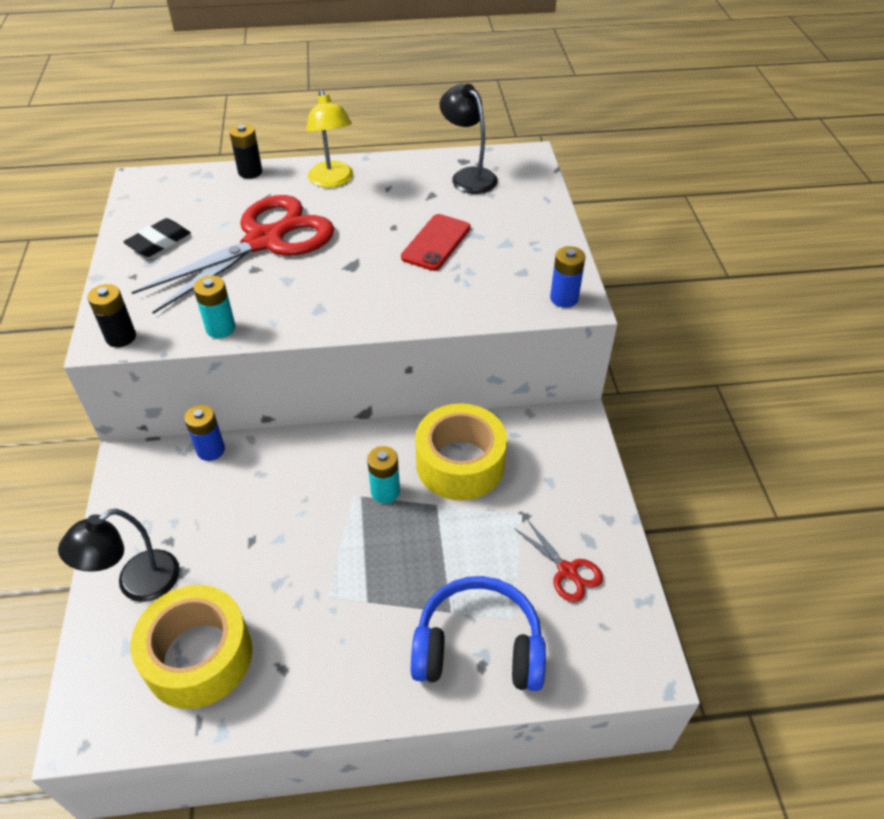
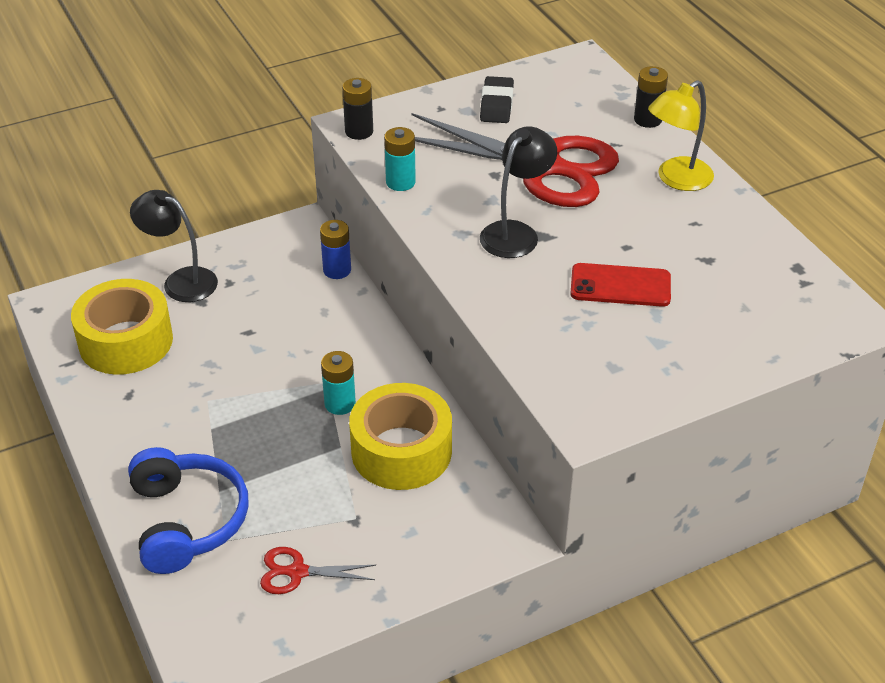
camera: 70 degrees right, 5 degrees down
black eraser [123,218,191,257] -> black eraser turned 75 degrees clockwise [480,76,514,123]
black lamp [440,84,498,194] -> black lamp moved to [480,126,557,258]
red scissors [514,519,603,602] -> red scissors turned 60 degrees clockwise [260,547,376,594]
blue battery [550,246,586,308] -> none

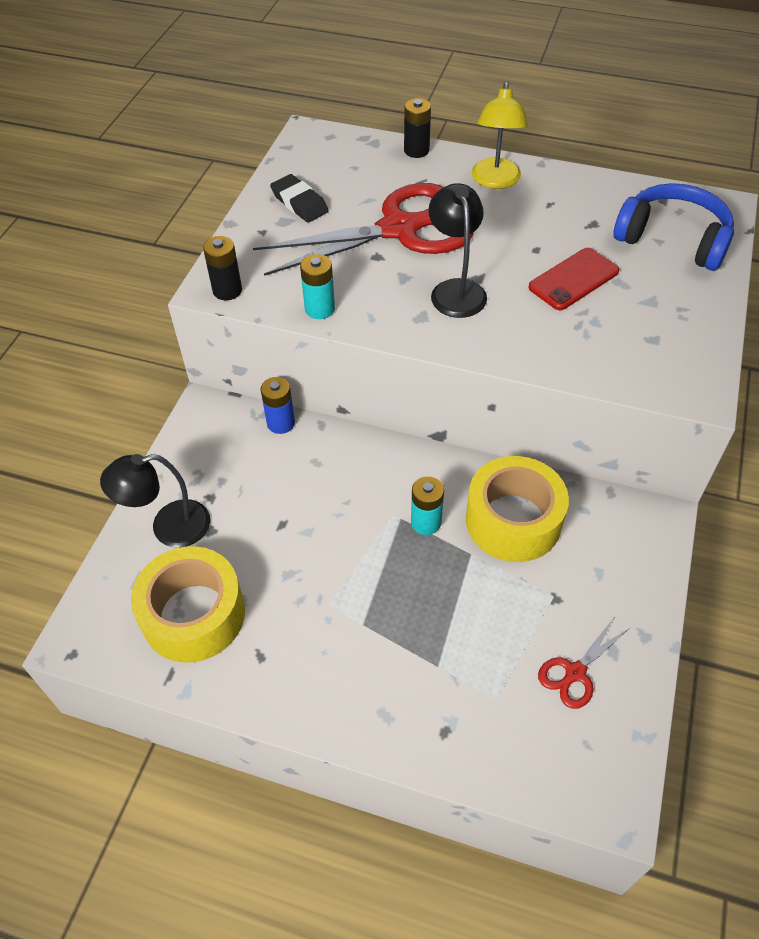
camera: 45 degrees left, 10 degrees up
blue headphones [128,447,249,574] -> blue headphones moved to [614,183,734,271]

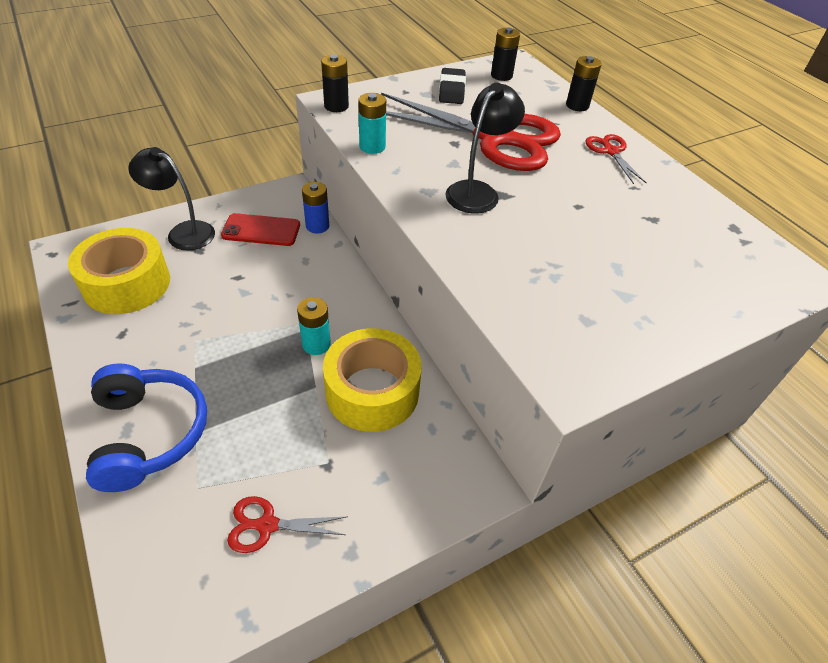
camera: 40 degrees right, 5 degrees down
yellow lamp [472,81,528,189] -> red scissors [585,134,647,184]
red phone [528,248,619,310] -> red phone moved to [221,213,300,246]
blue headphones [614,183,734,271] -> blue headphones moved to [86,363,207,492]
none -> black battery [491,27,520,81]

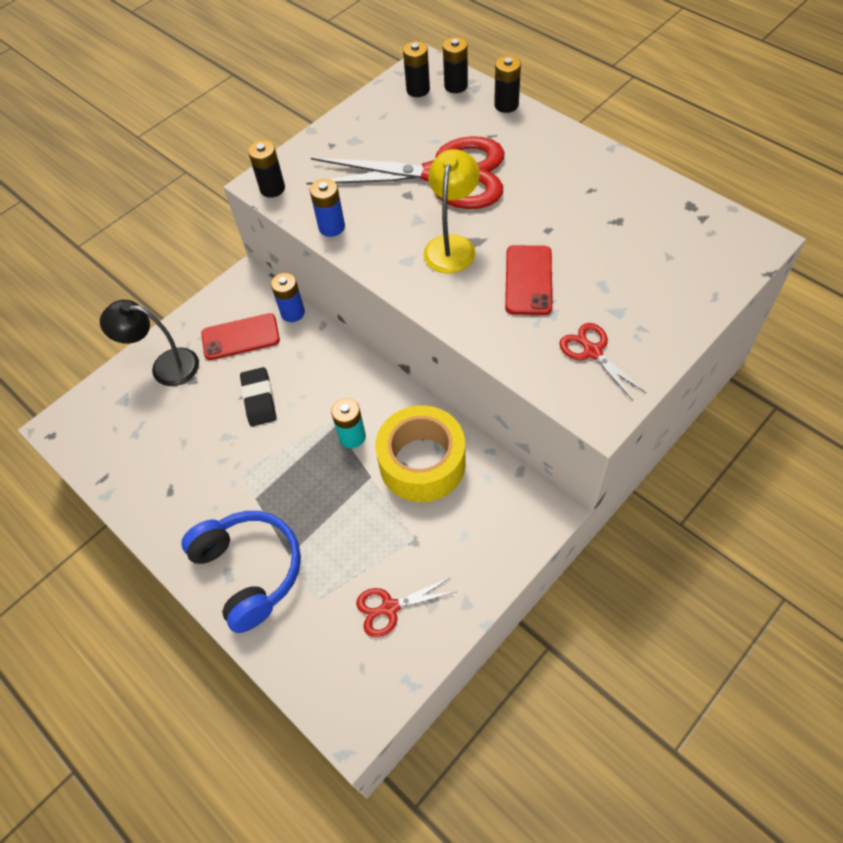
camera: 10 degrees left, 10 degrees up
yellow tape [68,228,170,314] -> none
turquoise battery [358,93,386,154] -> blue battery [310,179,345,237]
black eraser [439,68,466,104] -> black eraser moved to [240,367,276,426]
black lamp [445,83,525,213] -> yellow lamp [423,149,480,274]
red scissors [585,134,647,184] -> red scissors moved to [559,323,646,400]
none -> black battery [443,37,468,93]
none -> red phone [505,245,552,315]

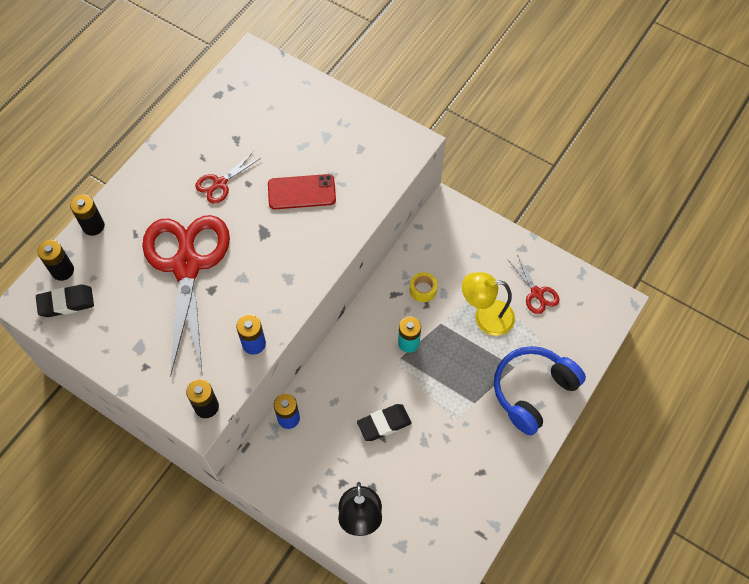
camera: 105 degrees left, 5 degrees up
red phone [201,313,280,360] -> none
yellow tape [375,405,466,502] -> yellow tape [410,272,437,302], size x0.41
black battery [403,41,430,97] -> black eraser [36,285,94,317]
yellow lamp [423,149,480,274] -> yellow lamp moved to [462,272,515,336]
red scissors [559,323,646,400] -> red scissors moved to [195,152,261,204]

